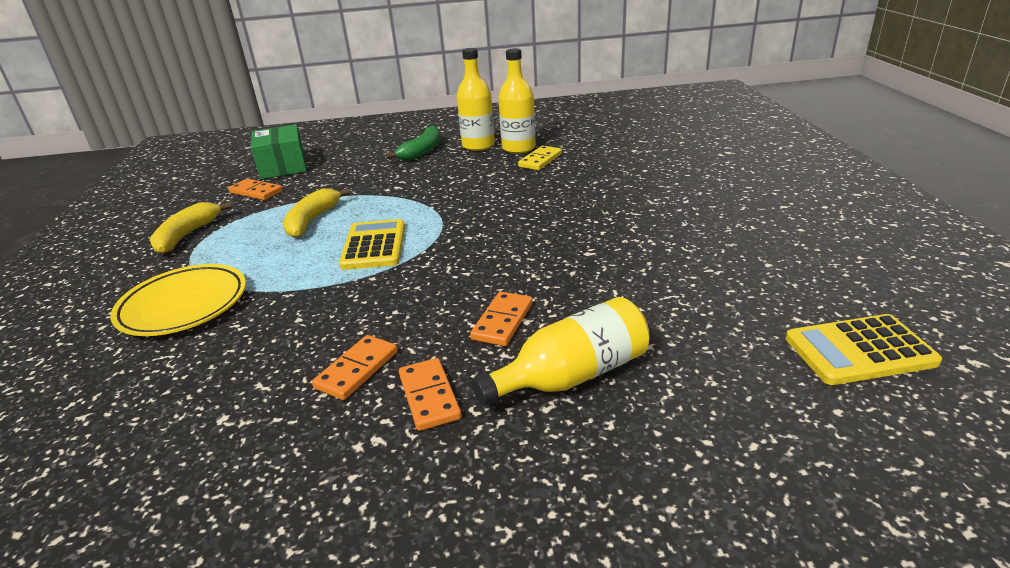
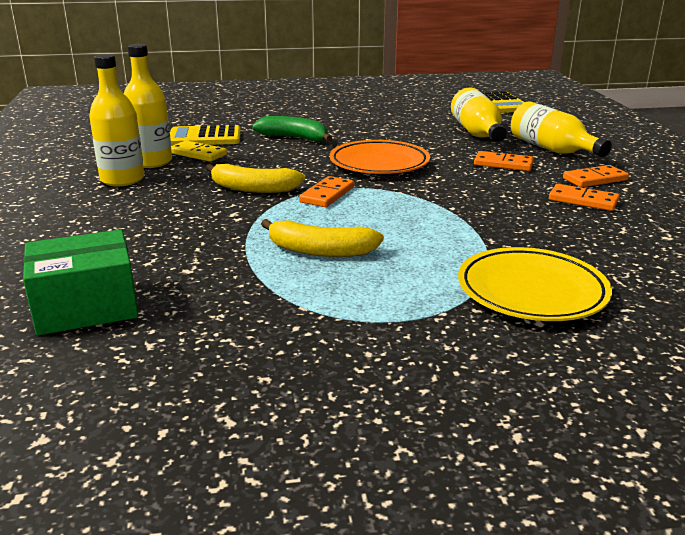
camera: 95 degrees left, 5 degrees down
yellow banana [149,202,232,254] -> yellow banana moved to [206,164,305,193]
orange domino [229,179,282,200] -> orange domino moved to [299,176,354,207]
yellow calculator [339,219,405,270] -> yellow calculator moved to [170,124,241,146]
green banana [386,126,441,160] -> green banana moved to [252,116,332,141]
none -> orange plate [330,140,430,174]
none -> yellow bottle [451,88,507,142]

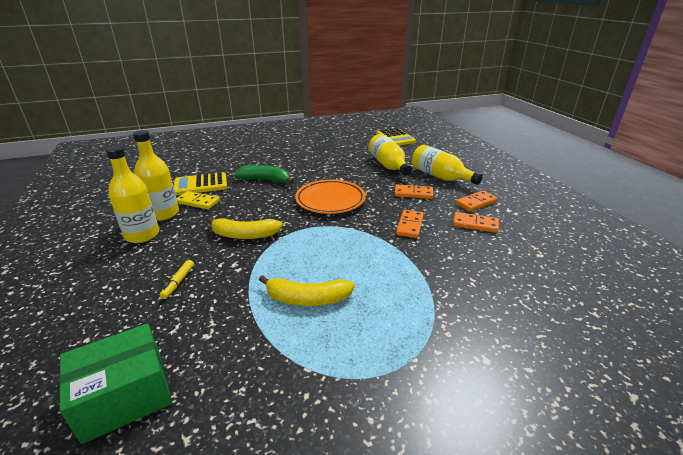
camera: 10 degrees left, 5 degrees up
orange domino [299,176,354,207] -> orange domino moved to [396,210,424,238]
yellow plate [458,247,612,321] -> none
none -> yellow marker [160,260,194,299]

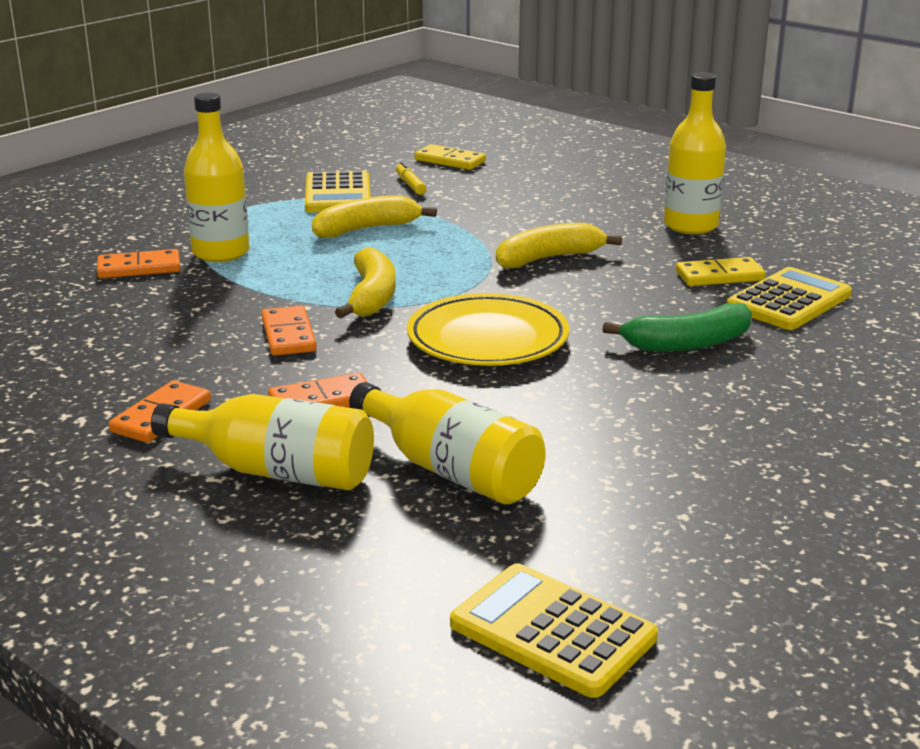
camera: 150 degrees right, 5 degrees down
green box [59,323,172,444] -> yellow domino [414,144,486,170]
yellow bottle [133,130,179,221] -> yellow bottle moved to [184,93,249,262]
yellow marker [160,260,194,299] -> yellow marker moved to [396,162,426,195]
orange plate [295,180,366,214] -> yellow plate [407,293,569,366]
orange domino [453,212,499,233] -> orange domino moved to [97,249,181,278]
none -> yellow calculator [305,170,370,213]
none -> yellow banana [335,247,396,318]

